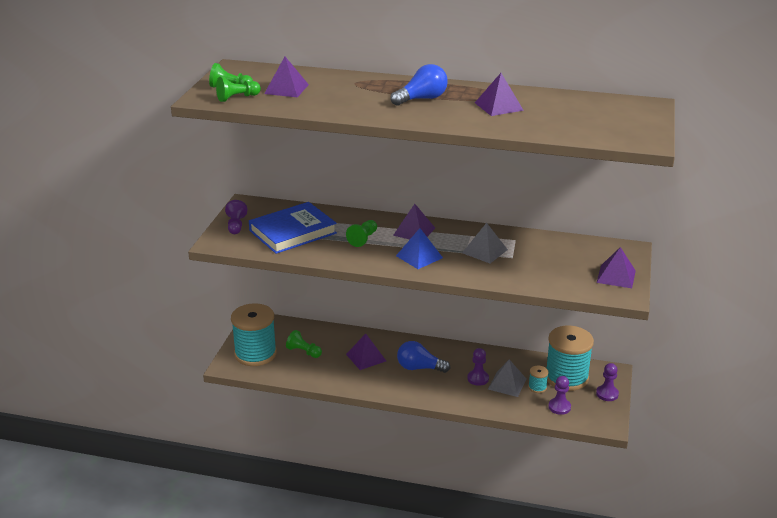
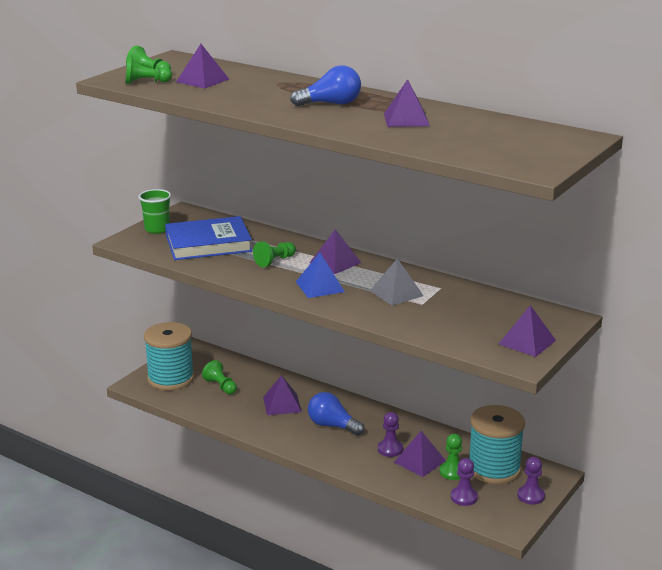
camera: 20 degrees right, 5 degrees down
purple pawn [225,200,247,234] -> green cup [138,189,171,234]
grey pyramid [488,359,526,397] -> purple pyramid [394,431,446,477]
turquoise spool [528,366,549,393] -> green pawn [440,434,462,480]

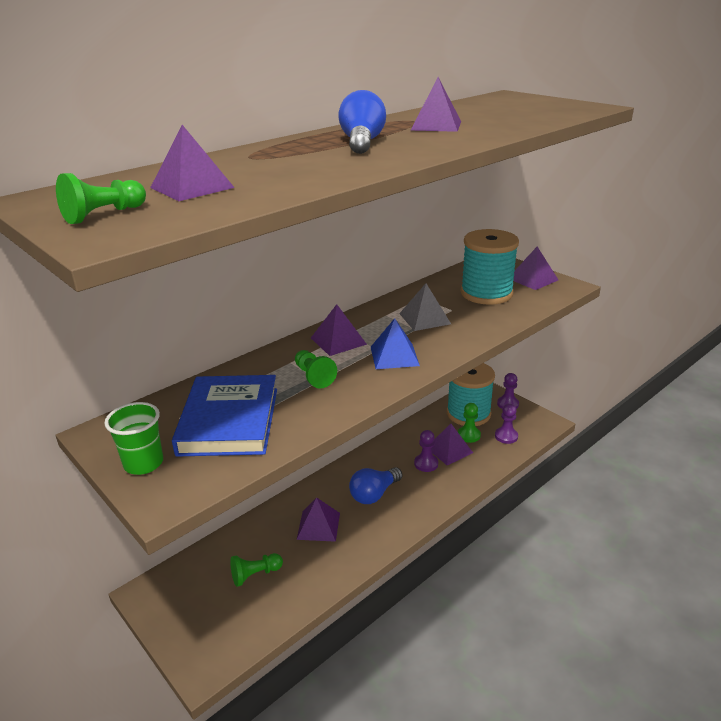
camera: 75 degrees left, 5 degrees up
green pawn [125,57,172,84] -> none
turquoise spool [144,322,194,390] -> turquoise spool moved to [461,229,519,305]

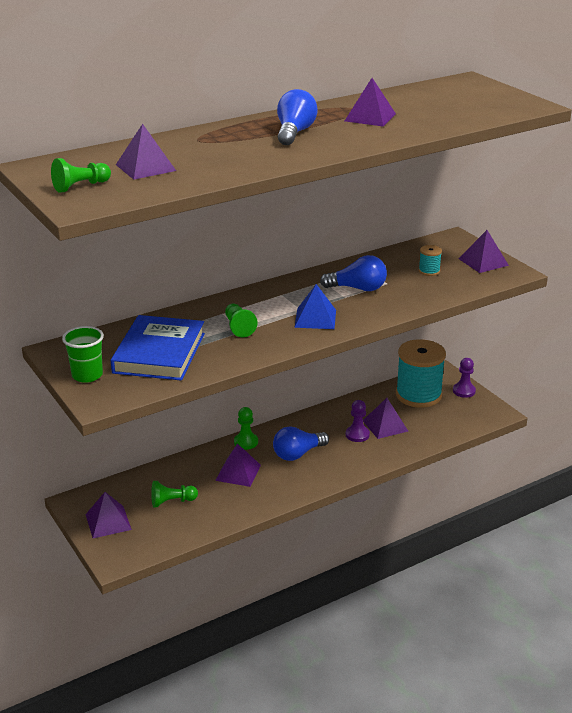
camera: 10 degrees right, 0 degrees up
purple pyramid [311,304,367,356] -> purple pyramid moved to [85,492,132,538]
grey pyramid [399,284,451,331] -> blue light bulb [320,255,387,291]
green pawn [458,403,481,443] -> green pawn moved to [234,407,258,450]
turquoise spool [461,229,519,305] -> turquoise spool [419,245,442,276], size x0.42
purple pawn [495,404,518,444] -> none

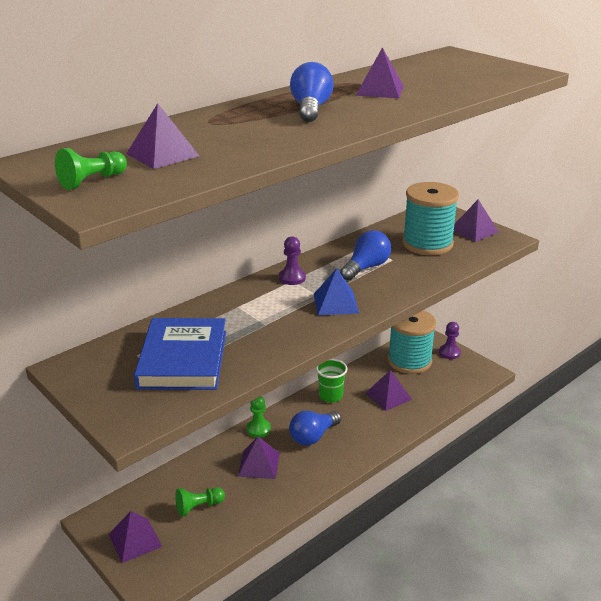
camera: 10 degrees left, 0 degrees up
green cup [62,326,104,383] -> green cup moved to [316,359,347,403]
green pawn [225,304,258,337] -> none
blue light bulb [320,255,387,291] -> blue light bulb turned 45 degrees counterclockwise [340,230,391,281]
purple pawn [346,400,370,442] -> purple pawn moved to [279,237,306,285]
turquoise spool [419,245,442,276] -> turquoise spool [402,182,459,255], size x2.38

